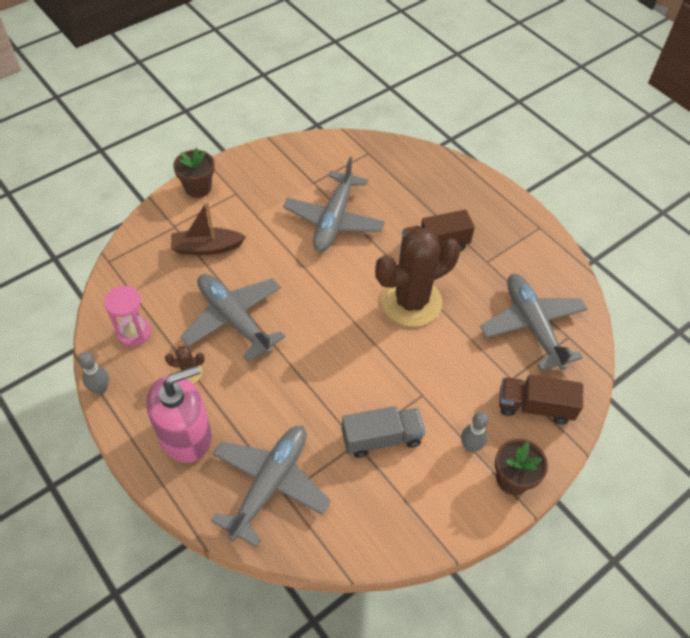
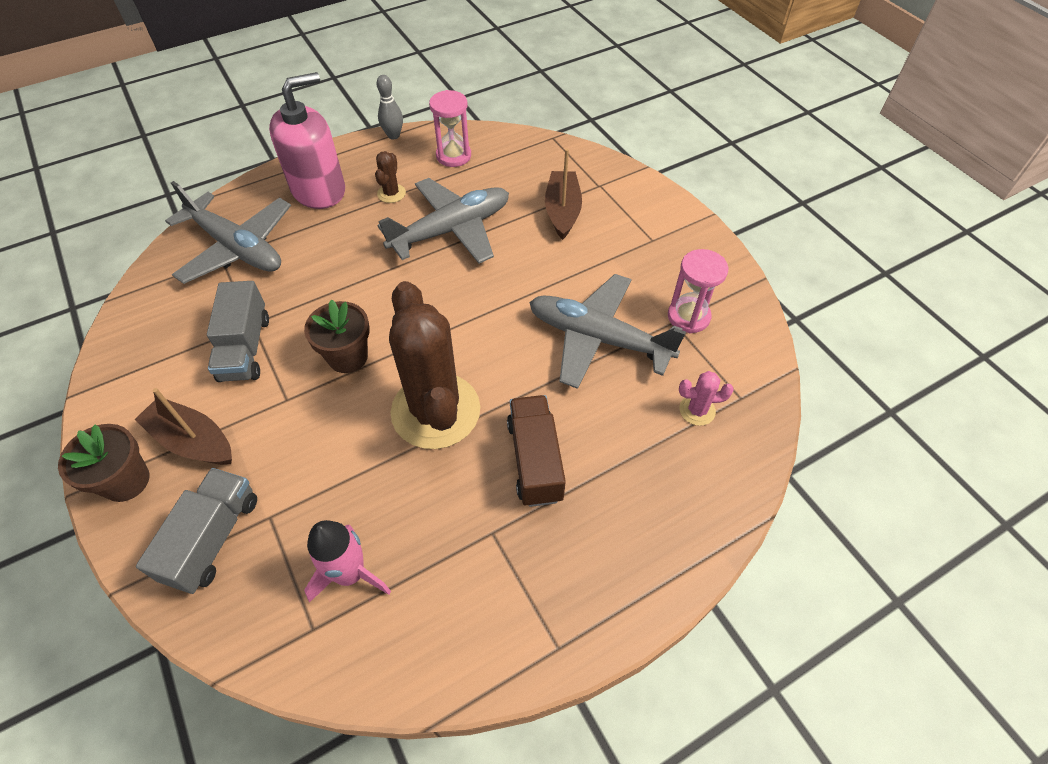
camera: 100 degrees right, 0 degrees up
pink soap dispenser [146,365,212,463] -> pink soap dispenser turned 105 degrees counterclockwise [269,72,345,209]
brown flower pot [173,148,215,198] -> brown flower pot moved to [304,299,370,373]
grey bowling pin [461,412,489,452] -> brown boat [134,388,232,465]
grey plane [480,274,588,371] -> pink rocket [304,520,391,603]
brown truck [499,375,583,424] -> grey truck [136,468,257,594]
none -> pink hourglass [668,249,728,333]
none -> pink cactus [679,371,734,426]

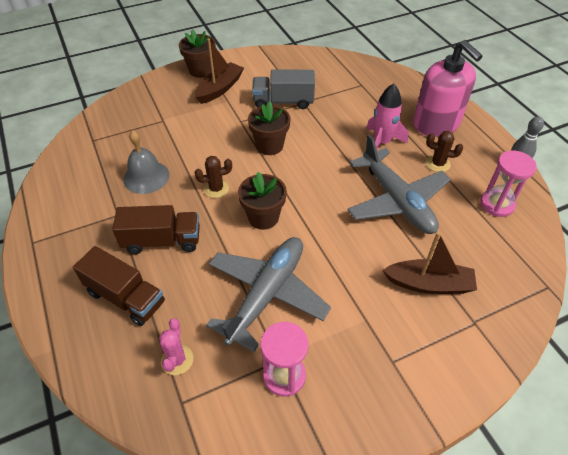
camera: 95 degrees right, 5 degrees down
grey truck [136,468,257,594] -> none
grey plane [165,181,291,284] -> none
pink rocket [304,520,391,603] -> pink rocket moved to [366,83,408,149]
brown cactus [389,281,480,449] -> brown cactus [195,156,232,198], size x0.40
none -> brown truck [73,246,165,326]
none -> grey bell [123,130,170,194]
none -> brown flower pot [238,172,287,230]

